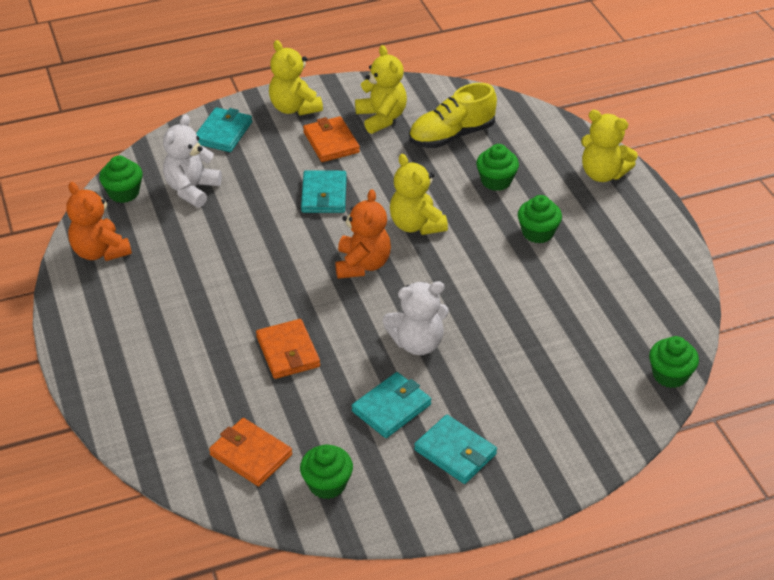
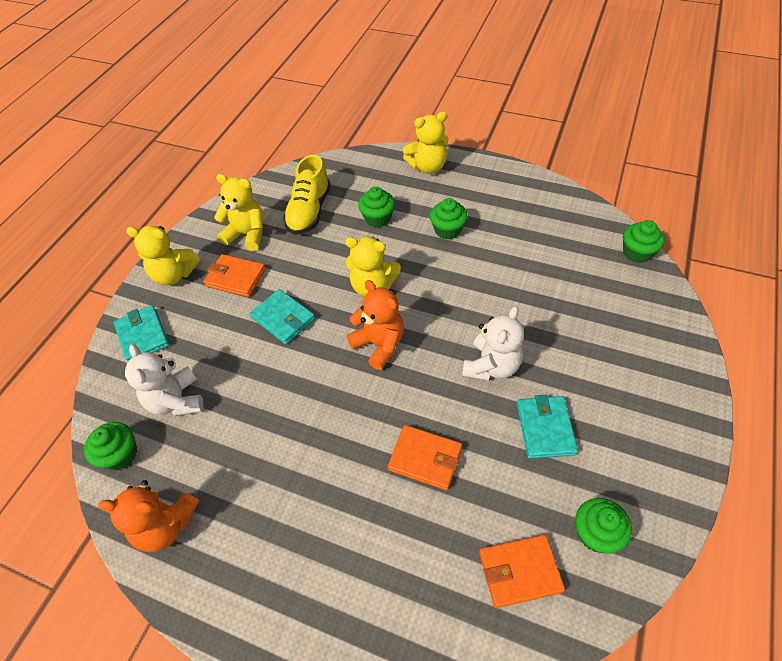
camera: 45 degrees left, 10 degrees up
turquoise wallet [414,415,497,484] -> none

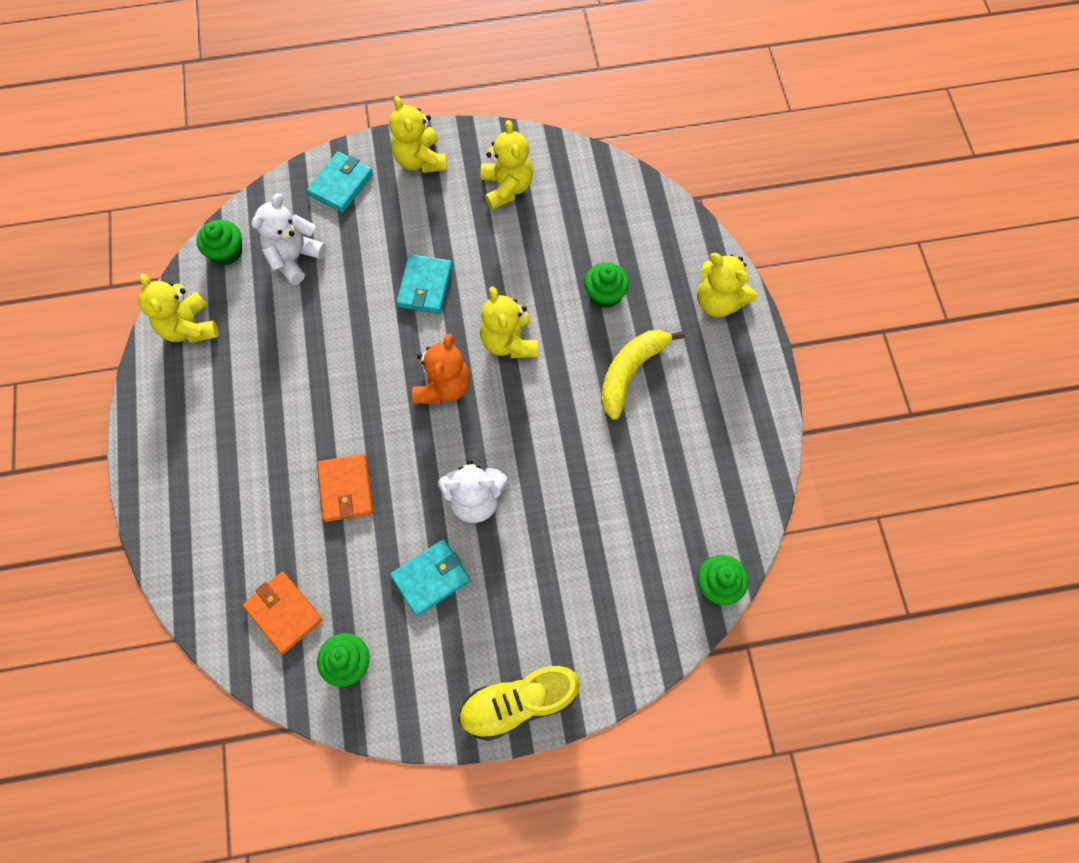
camera: 55 degrees right, 15 degrees up
orange teddy bear [98,480,199,552] -> yellow teddy bear [138,274,218,343]
orange wallet [203,254,266,297] -> none
yellow shoe [283,155,331,235] -> yellow shoe moved to [458,665,580,741]
green cupcake [430,198,468,240] -> yellow banana [601,330,685,420]

